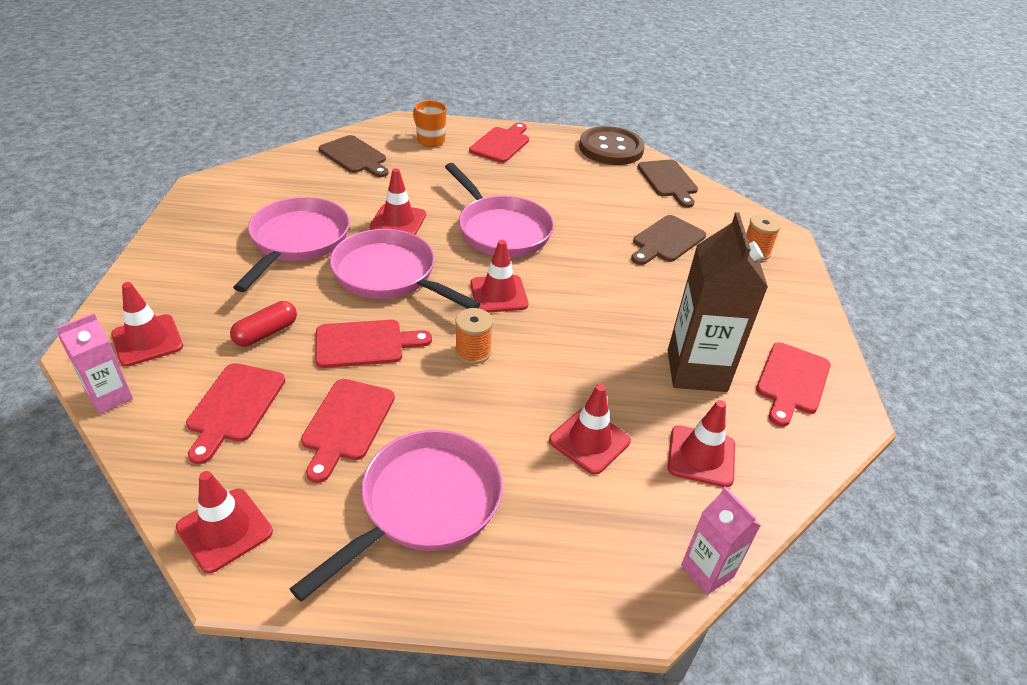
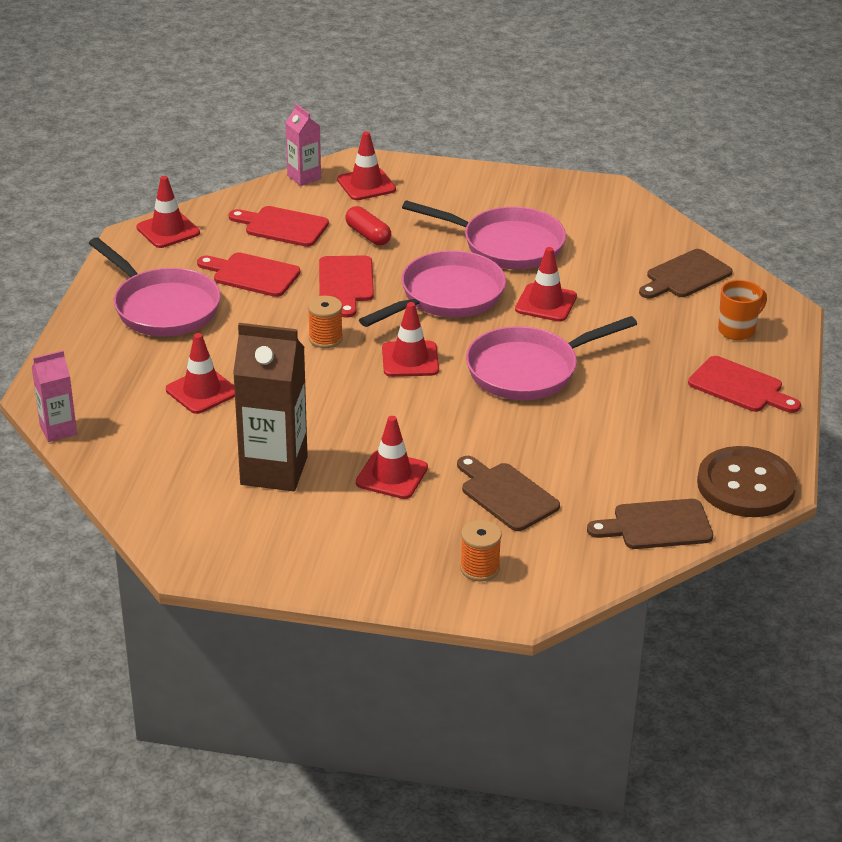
camera: 100 degrees right, 5 degrees down
red traffic cone [668,400,735,487] -> red traffic cone moved to [356,416,428,499]
red cutting board [756,342,831,427] -> none

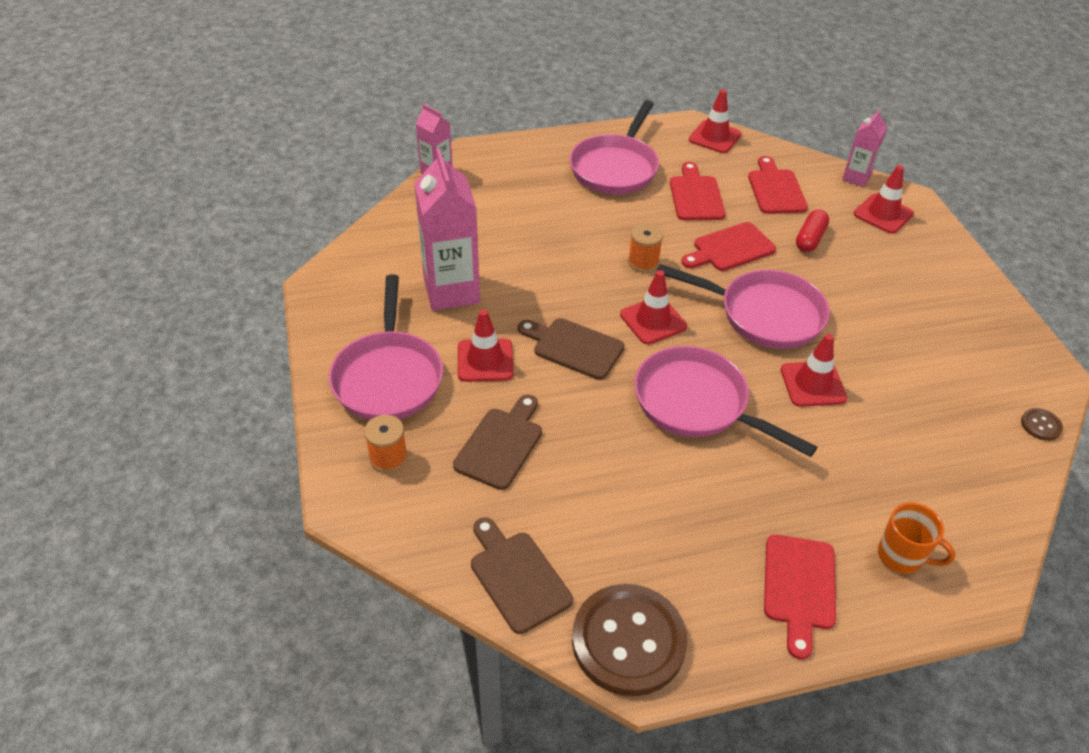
camera: 65 degrees right, 10 degrees up
red traffic cone [166,333,235,414] -> none
brown carton [233,323,308,491] -> pink carton [414,149,480,311]
pink pan [402,200,566,270] -> pink pan moved to [329,274,443,420]
brown cutting board [639,249,733,299] -> brown cutting board moved to [518,318,625,380]
none -> brown button [1021,408,1063,441]

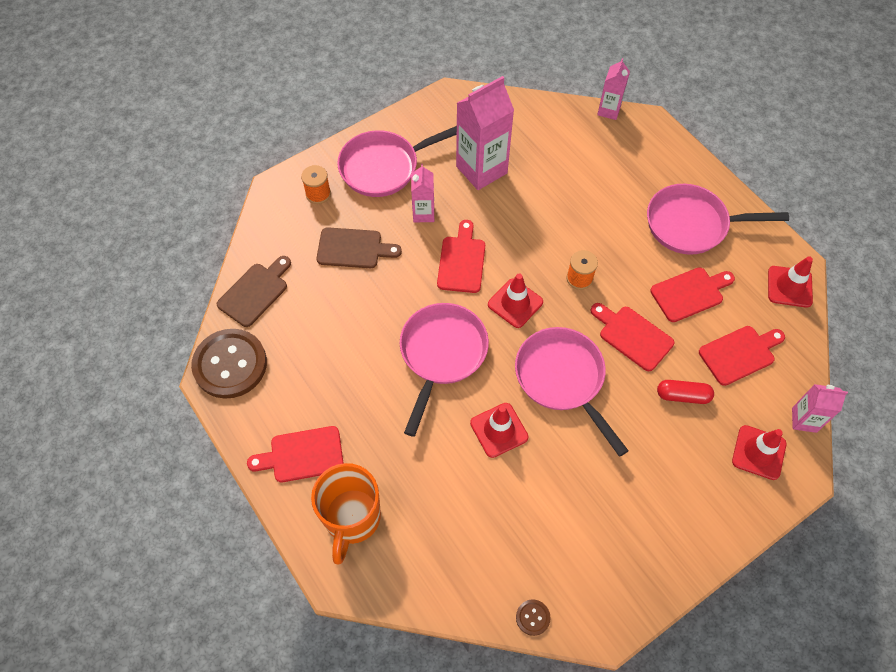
camera: 70 degrees right, 15 degrees up
red traffic cone [458,310,514,382] -> pink carton [411,164,434,222]
brown cutting board [518,318,625,380] -> red cutting board [437,220,485,293]
pink pan [656,264,830,349] -> pink pan turned 150 degrees clockwise [515,327,629,457]
orange mug [878,502,956,574] -> orange mug [311,463,381,564], size x1.68

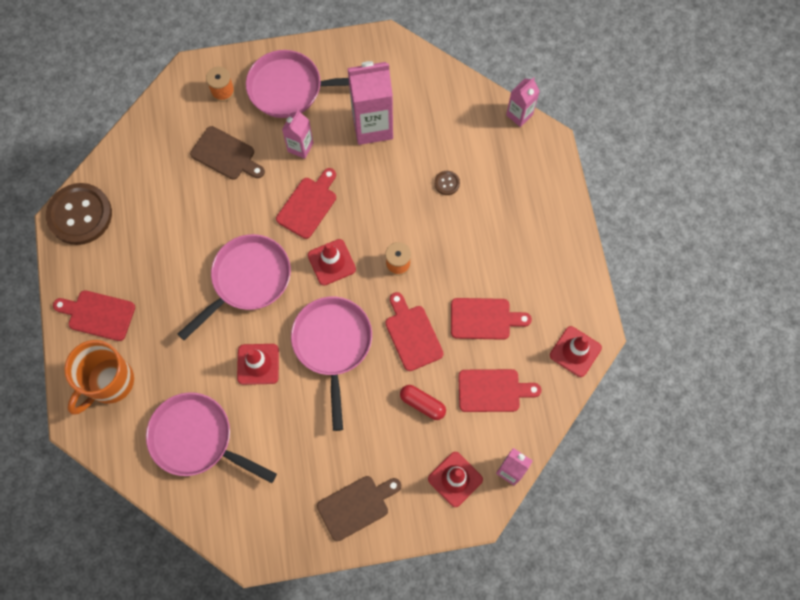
camera: 25 degrees right, 10 degrees up
brown cutting board [217,256,291,327] -> brown cutting board moved to [317,476,401,541]
brown button [516,599,551,636] -> brown button moved to [434,171,460,195]
pink pan [647,184,789,255] -> pink pan moved to [146,392,277,483]

